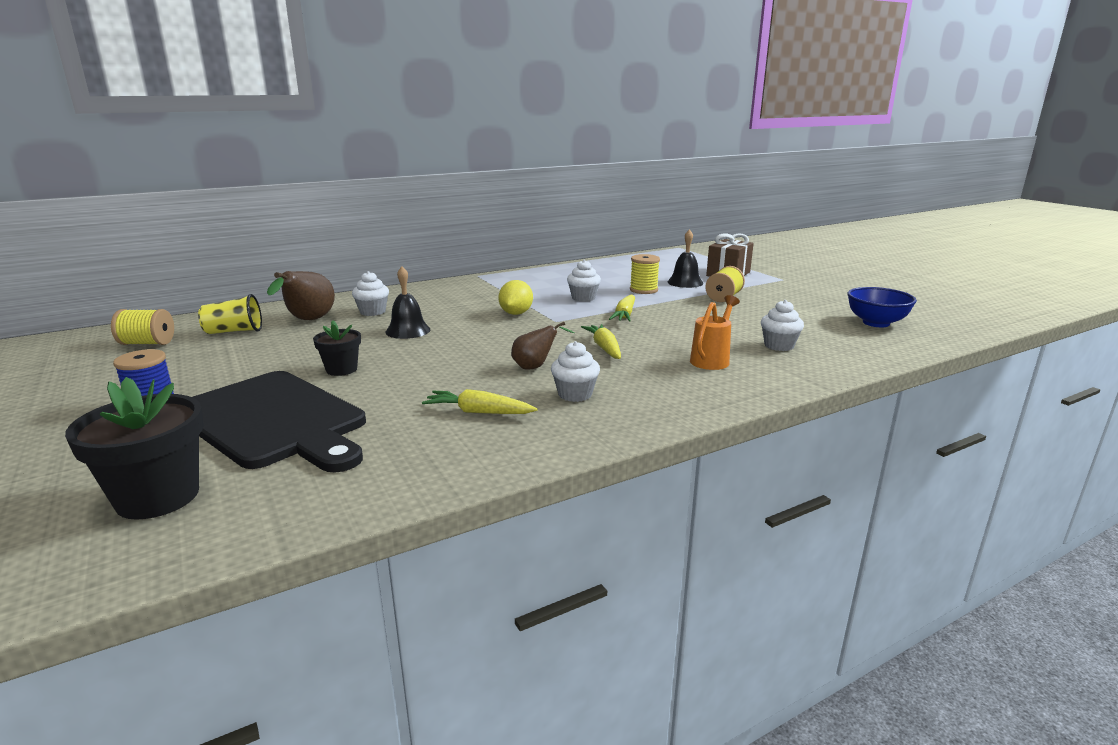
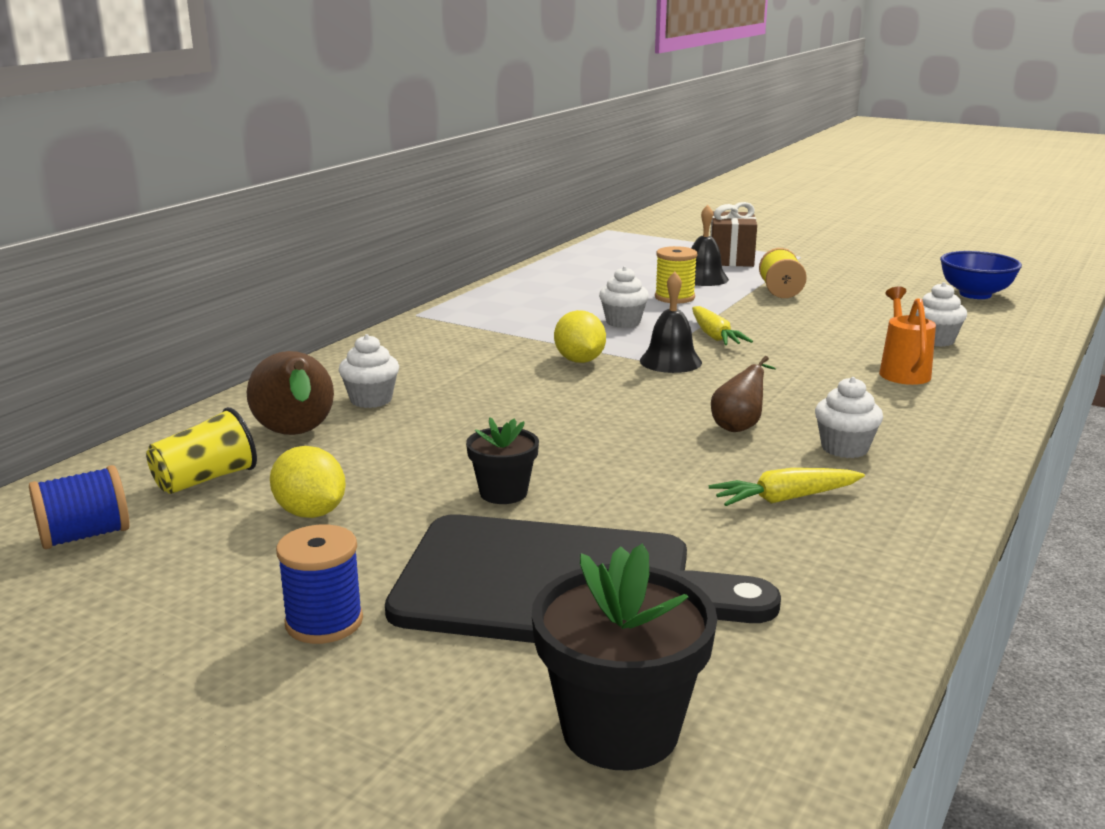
camera: 30 degrees left, 0 degrees up
yellow spool [111,309,174,345] -> blue spool [29,465,130,549]
black bell [385,266,430,339] -> black bell moved to [640,272,702,373]
yellow carrot [581,324,621,359] -> none
none -> yellow lemon [270,446,346,518]

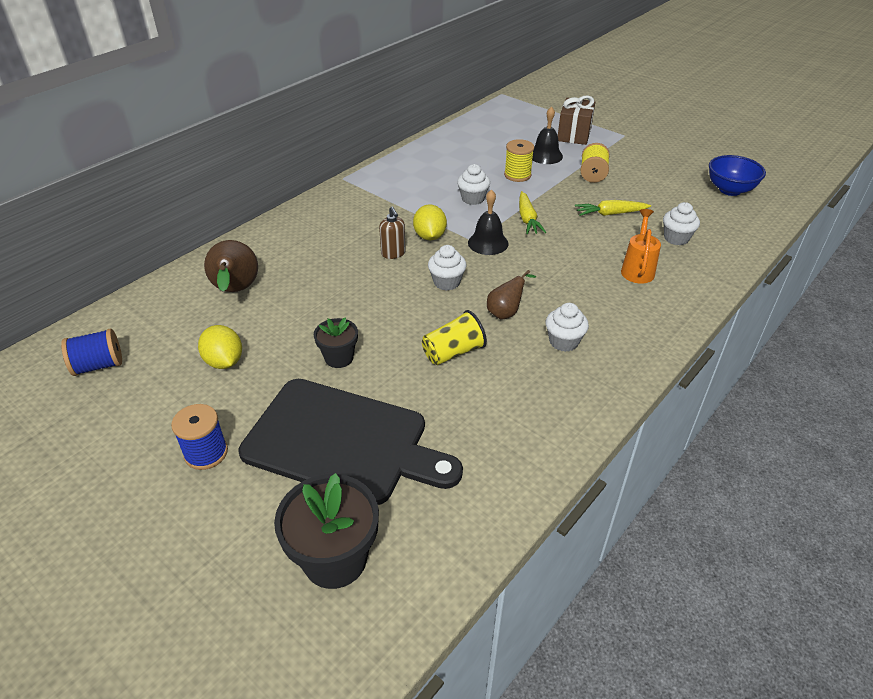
camera: 10 degrees right, 20 degrees up
yellow cup [146,407,257,494] -> yellow cup moved to [422,310,487,365]
white cupcake [339,334,399,408] -> white cupcake moved to [428,245,467,291]
yellow carrot [709,468,865,506] -> yellow carrot moved to [575,200,651,216]
none -> brown soap dispenser [379,207,406,259]

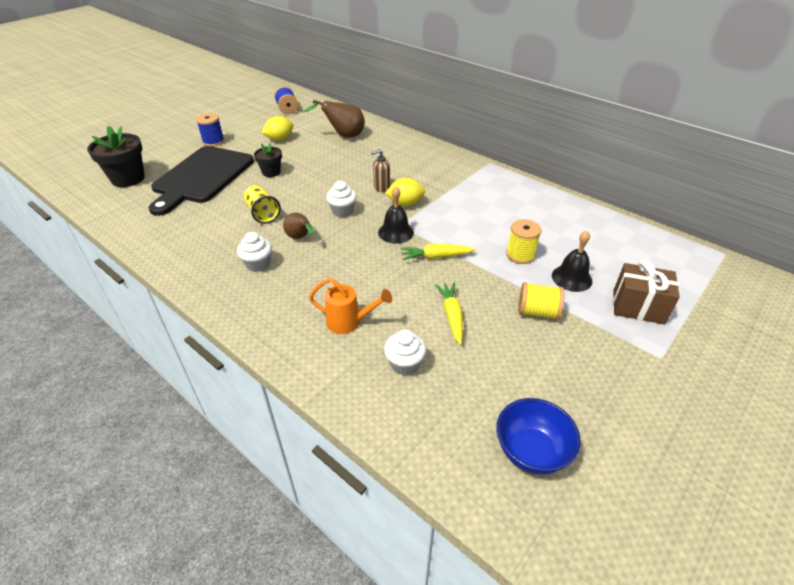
camera: 90 degrees right, 0 degrees up
white cupcake [457,164,490,205] -> none

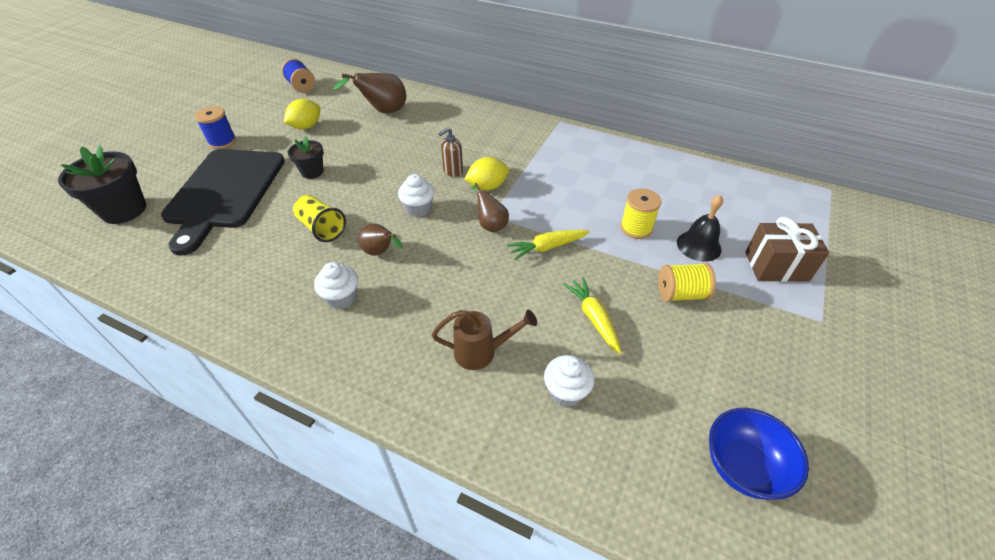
camera: 15 degrees left, 5 degrees up
orange watering can [309,278,392,334] -> brown watering can [432,310,537,370]
black bell [378,186,414,244] -> brown pear [471,183,509,232]

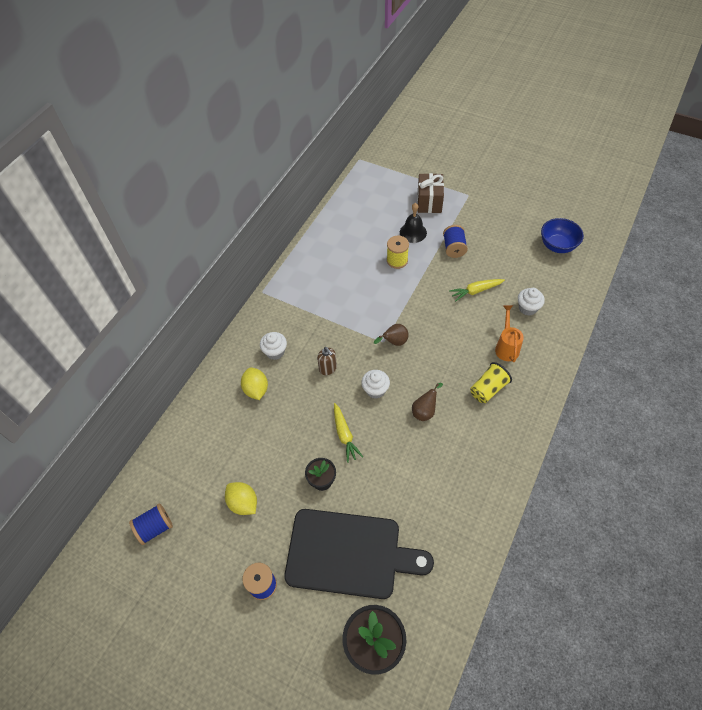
camera: 85 degrees left, 10 degrees up
yellow cup [293,195,346,242] -> yellow cup moved to [470,362,512,403]
white cupcake [314,262,358,309] -> white cupcake moved to [260,332,287,360]
brown pear [333,73,406,114] -> none
brown watering can [432,310,537,370] -> orange watering can [495,305,524,362]
yellow lemon [464,157,509,190] -> yellow lemon moved to [241,368,268,400]
yellow carrot [507,230,590,260] -> yellow carrot moved to [334,403,363,463]
yellow spool [658,263,716,302] -> blue spool [443,225,468,258]

